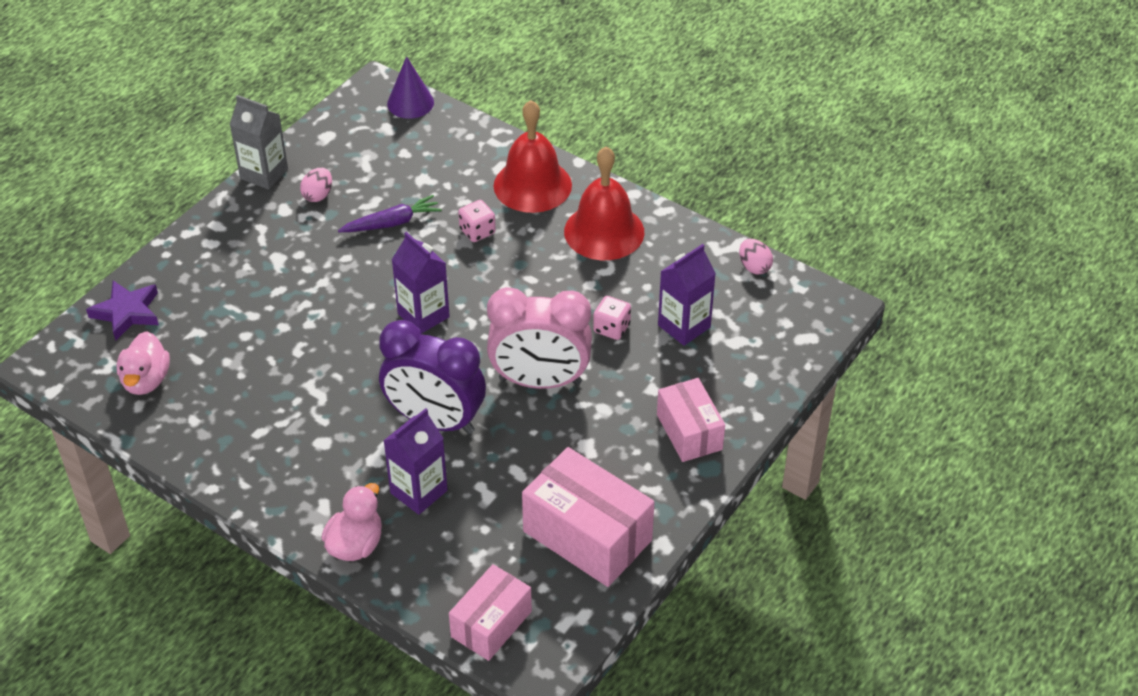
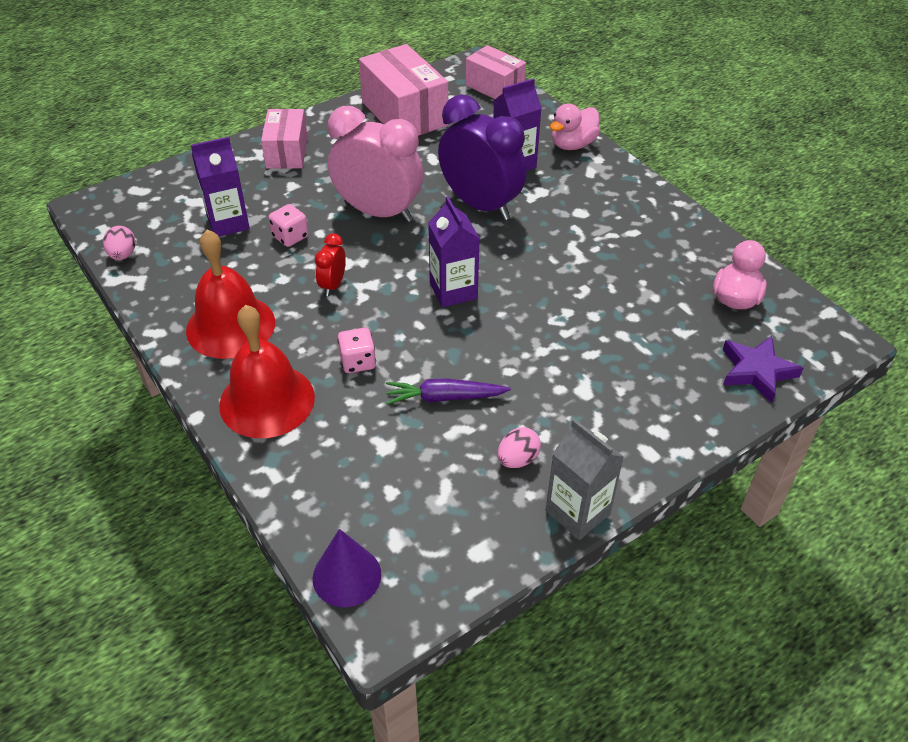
camera: 160 degrees left, 0 degrees up
pink box [449,564,532,661] -> pink box turned 75 degrees clockwise [466,45,526,99]
none -> red clock [315,233,346,296]

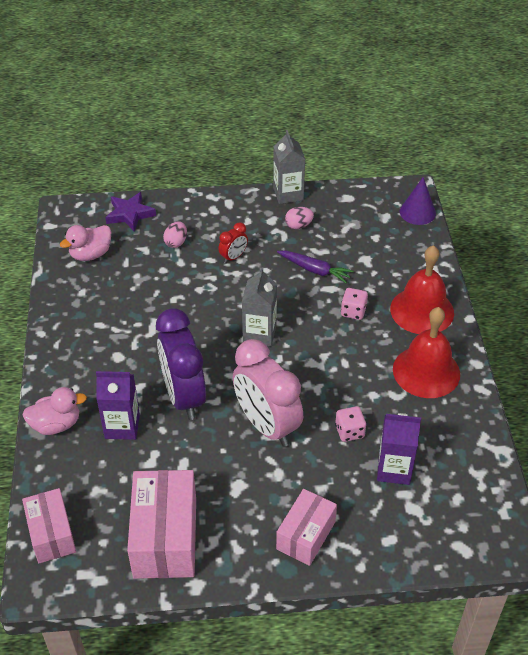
camera: 150 degrees left, 0 degrees up
pink egg [103,226,136,260] -> pink egg moved to [163,221,187,248]
red clock [315,233,346,296] -> red clock moved to [218,222,248,263]
purple carton [428,197,480,307] -> grey carton [242,267,277,346]

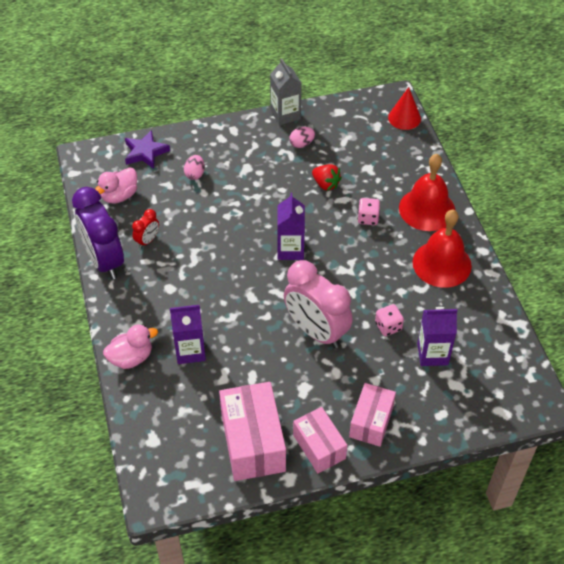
camera: 10 degrees left, 5 degrees up
pink box [22,488,76,563] -> pink box moved to [293,407,347,473]
purple clock [156,308,206,420] -> purple clock moved to [72,187,124,279]
red clock [218,222,248,263] -> red clock moved to [132,209,159,248]
grey carton [242,267,277,346] -> purple carton [277,193,305,260]
purple carrot [277,251,354,283] -> red strawberry [312,164,342,191]
purple cone [400,177,436,225] -> red cone [388,87,421,130]

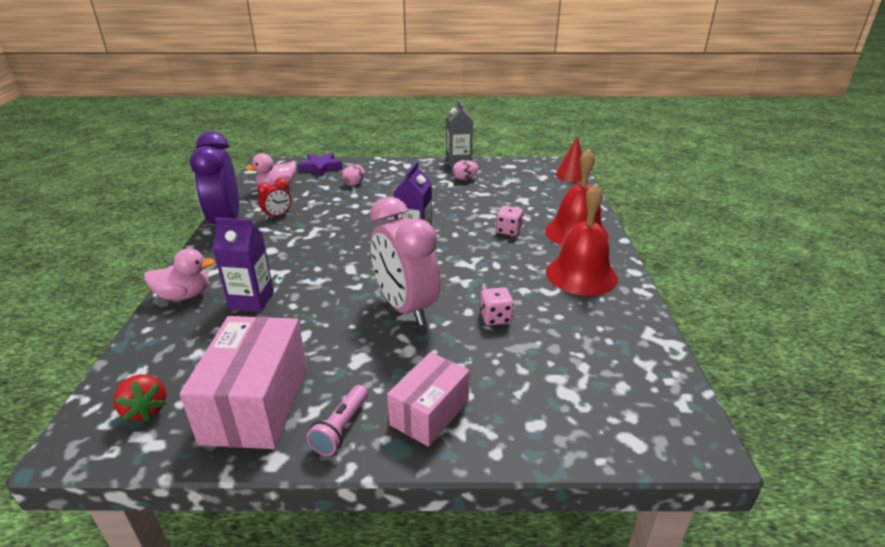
camera: 15 degrees right, 20 degrees down
pink box [293,407,347,473] -> pink flashlight [307,385,368,456]
red strawberry [312,164,342,191] -> red strawberry moved to [113,374,167,421]
purple carton [417,307,457,366] -> none

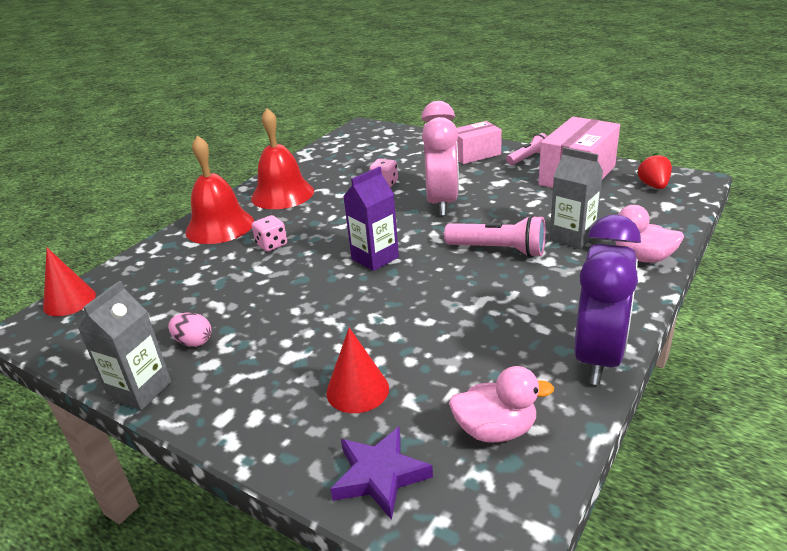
camera: 145 degrees left, 0 degrees up
purple carton [213,218,274,312] -> grey carton [550,147,603,249]
red clock [257,178,291,220] -> none
pink egg [342,164,364,186] -> red cone [326,328,389,413]
none -> pink flashlight [444,215,545,257]

